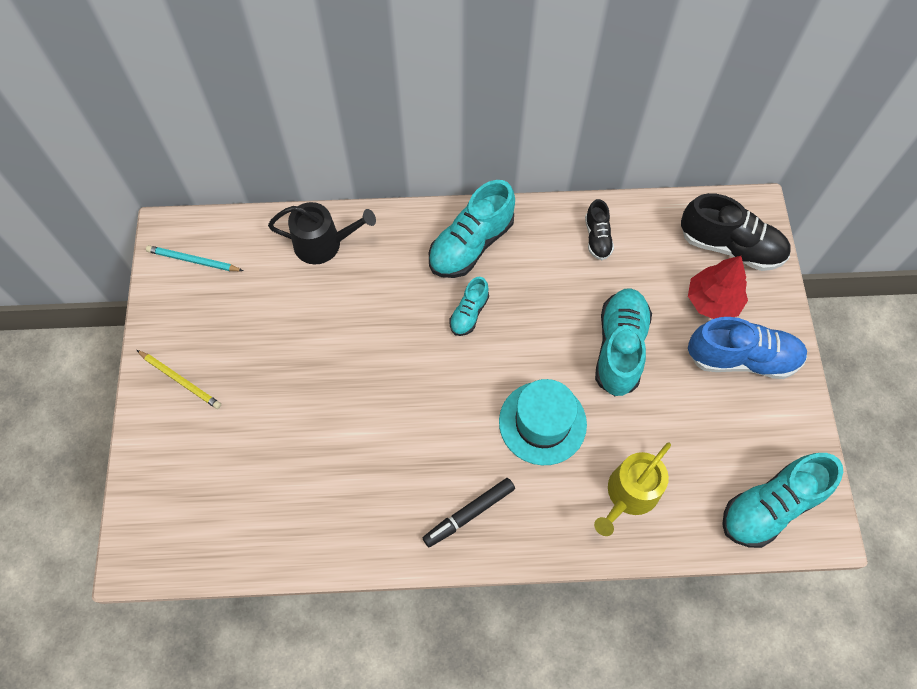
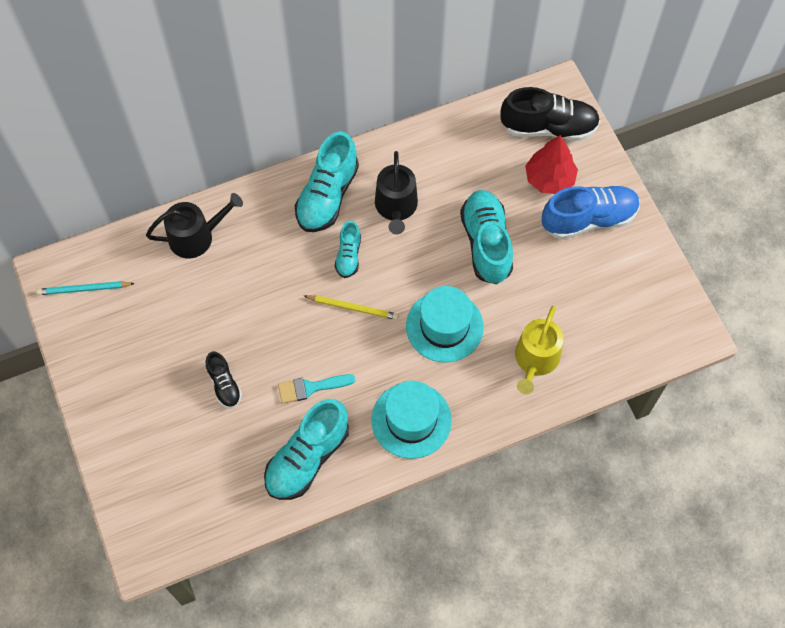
camera: 20 degrees left, 0 degrees up
yellow pencil [137,350,221,409] -> yellow pencil moved to [304,295,399,320]
black marker [423,478,515,547] -> turquoise hat [371,381,452,459]
black shoe [585,199,614,260] -> black shoe moved to [206,351,242,408]
turquoise shoe [722,453,843,548] -> turquoise shoe moved to [264,399,349,500]
none -> turquoise brush [278,374,355,403]
none -> black watering can [375,151,418,235]

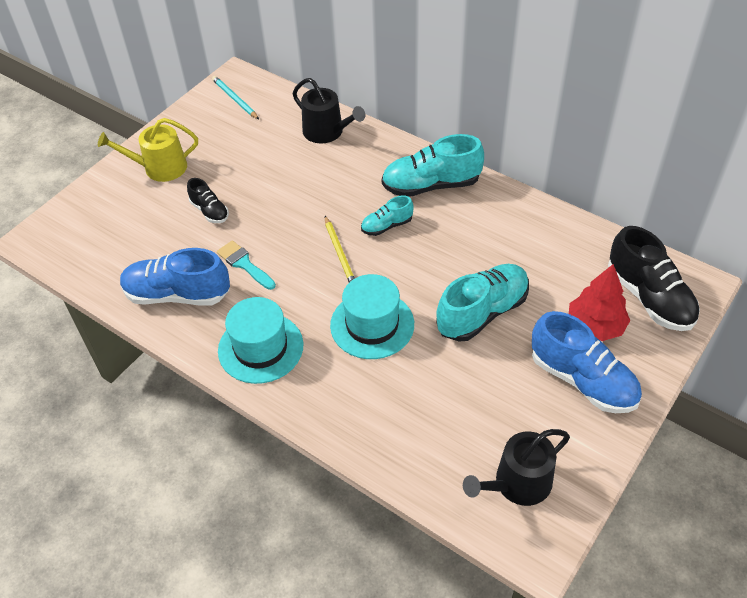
camera: 60 degrees right, 15 degrees down
black shoe [206,351,242,408] -> black shoe turned 75 degrees counterclockwise [187,178,229,223]
turquoise shoe [264,399,349,500] -> blue shoe [120,248,230,306]
black watering can [375,151,418,235] -> black watering can moved to [463,429,570,506]
yellow watering can [515,306,563,394] -> yellow watering can moved to [98,118,198,182]

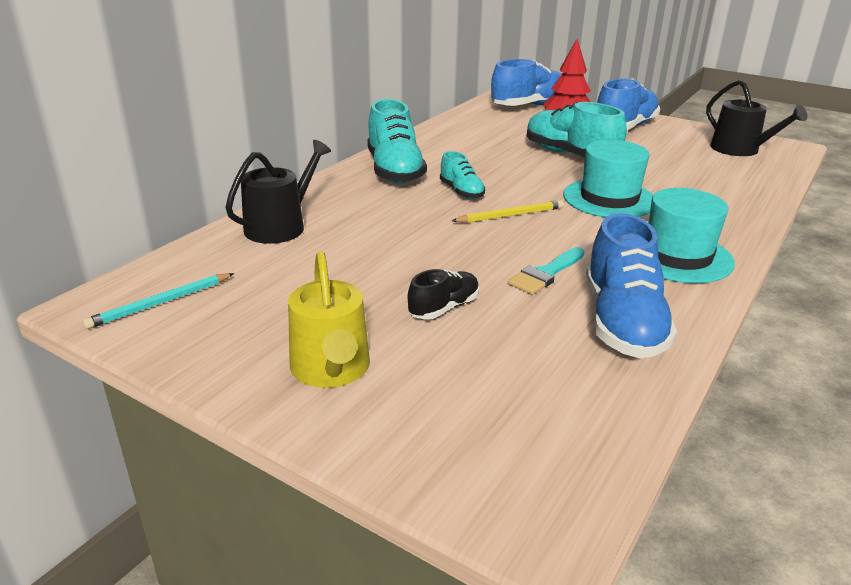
camera: 95 degrees left, 20 degrees down
black shoe [608,226,700,331] -> blue shoe [491,59,562,106]

